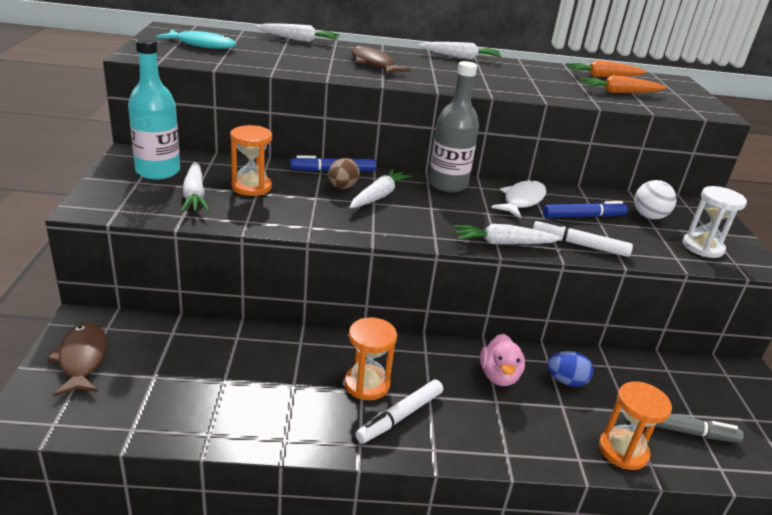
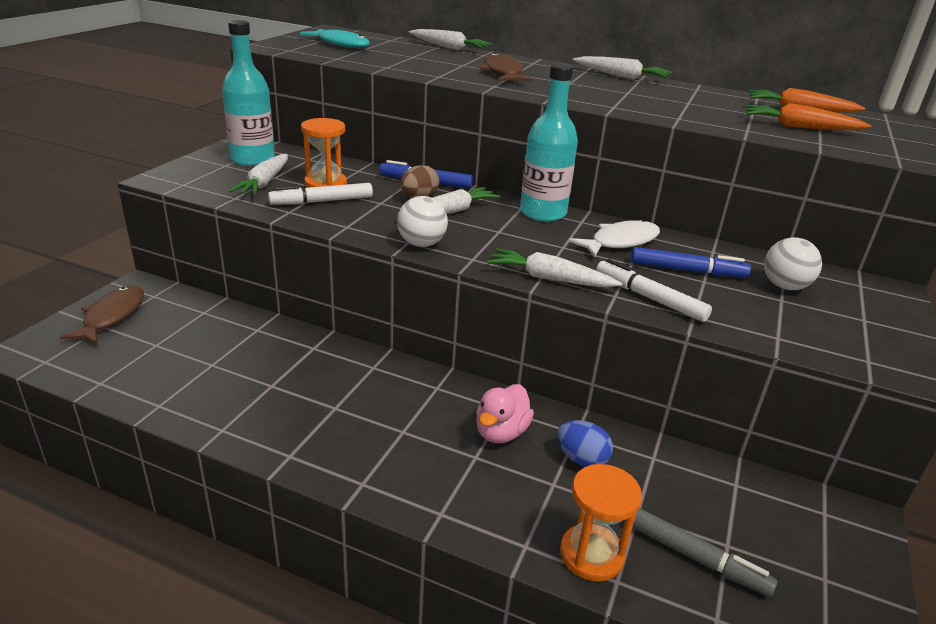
camera: 25 degrees right, 0 degrees up
orange hourglass [344,317,397,400] -> none
white marker [355,380,443,444] -> white marker moved to [268,183,373,205]
grey bottle [428,61,479,193] -> turquoise bottle [520,63,578,221]
white hourglass [682,186,747,258] -> none
none -> white ball [397,196,448,247]

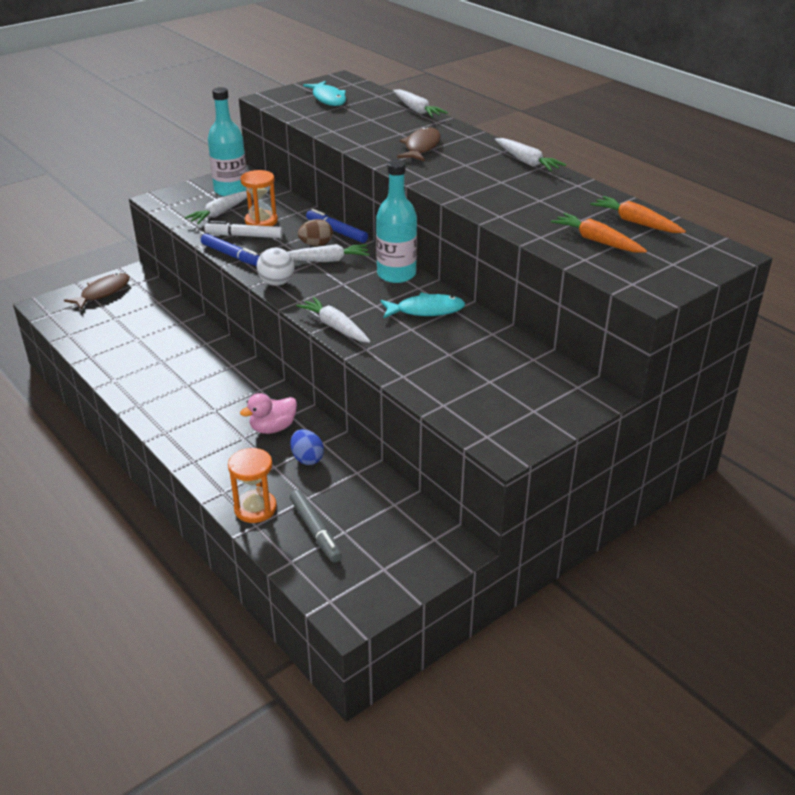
camera: 30 degrees right, 5 degrees up
white fish [568,220,660,258] -> turquoise fish [380,293,465,318]
white marker [596,259,712,322] -> none
blue marker [631,247,751,278] -> blue marker moved to [201,234,259,266]
white ball [764,237,822,290] -> none

